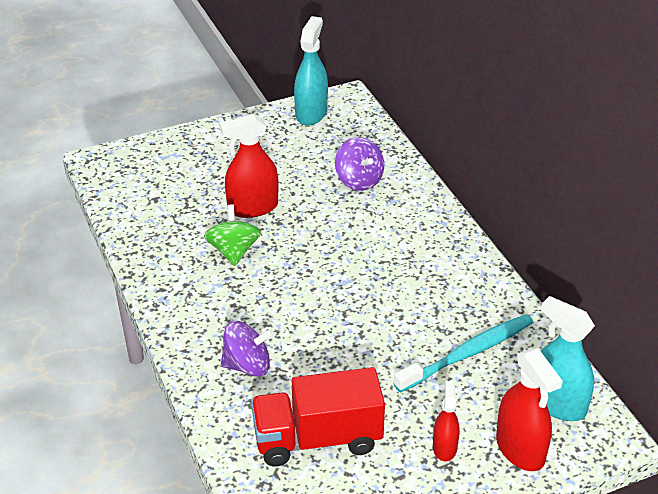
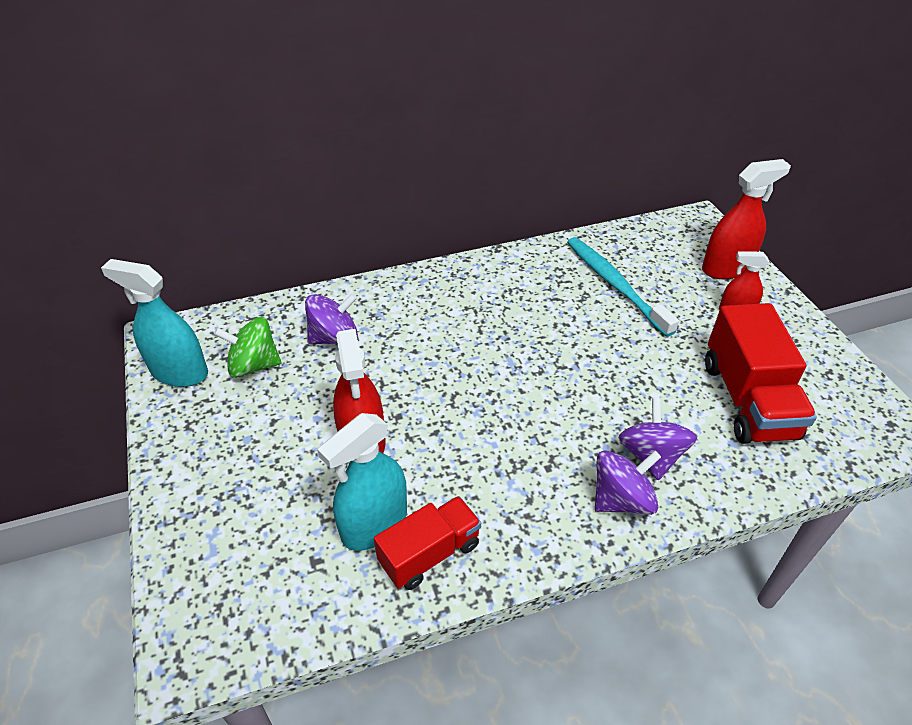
camera: 85 degrees left, 5 degrees up
green spinning top [204,204,261,266] -> green spinning top moved to [214,317,281,378]
turquoise spray bottle [541,296,595,421] -> turquoise spray bottle moved to [317,413,407,551]
none -> red truck [374,496,481,590]
none -> purple spinning top [595,450,661,515]

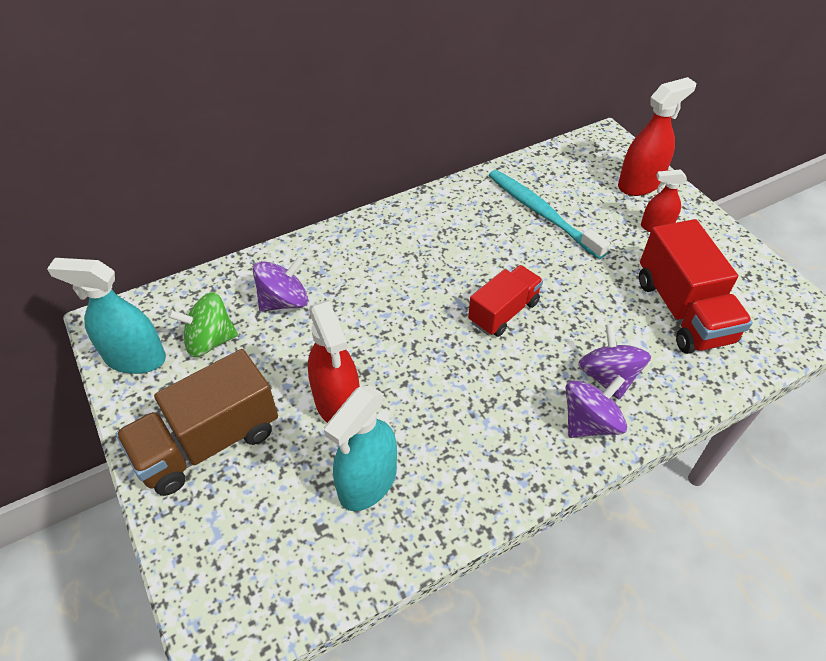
camera: 10 degrees left, 5 degrees up
red truck [374,496,481,590] -> red truck moved to [468,265,543,337]
none -> brown truck [116,349,278,496]

